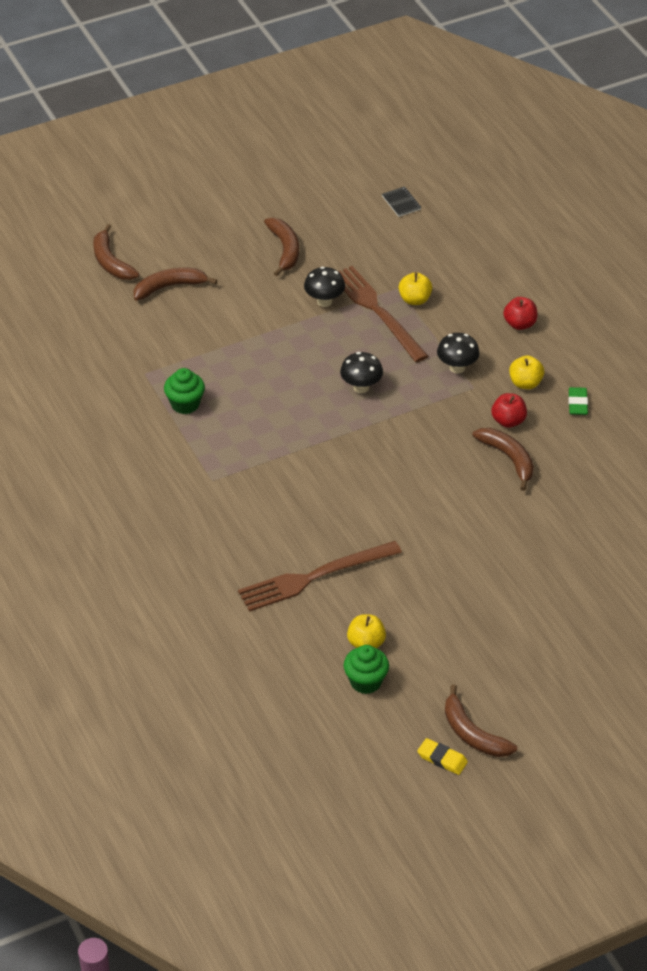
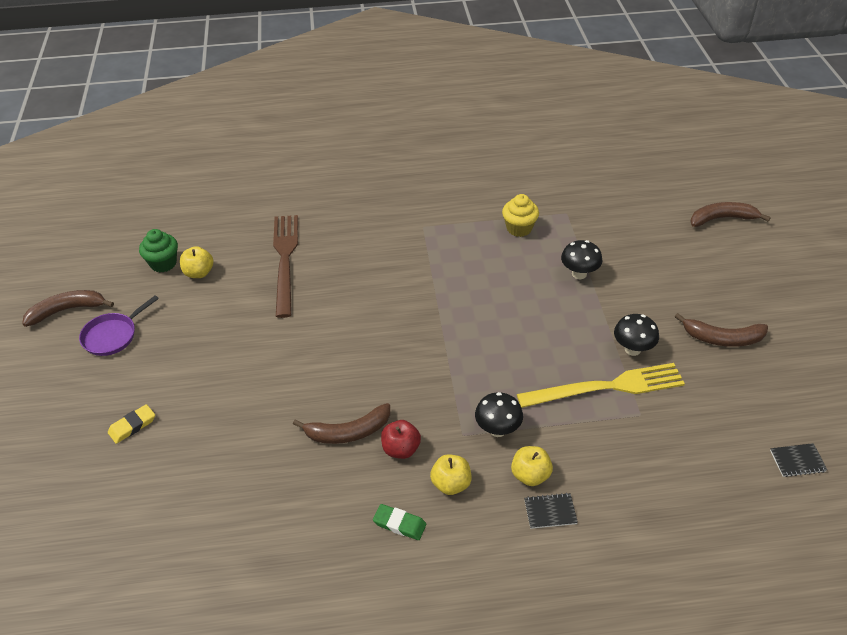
camera: 110 degrees right, 0 degrees up
brown banana [133,268,217,300] -> none
green cupcake [164,368,205,414] -> yellow cupcake [502,194,539,237]
brown fork [338,266,428,362] -> yellow fork [517,363,685,408]
black mushroom [340,352,383,393] -> black mushroom moved to [561,240,603,279]
yellow apple [399,272,433,305] -> yellow apple moved to [511,446,553,486]
yellow eraser [417,738,468,775] -> yellow eraser moved to [108,404,155,444]
red apple [503,297,537,330] -> black notebook [524,493,578,529]
none -> purple pan [79,295,159,356]

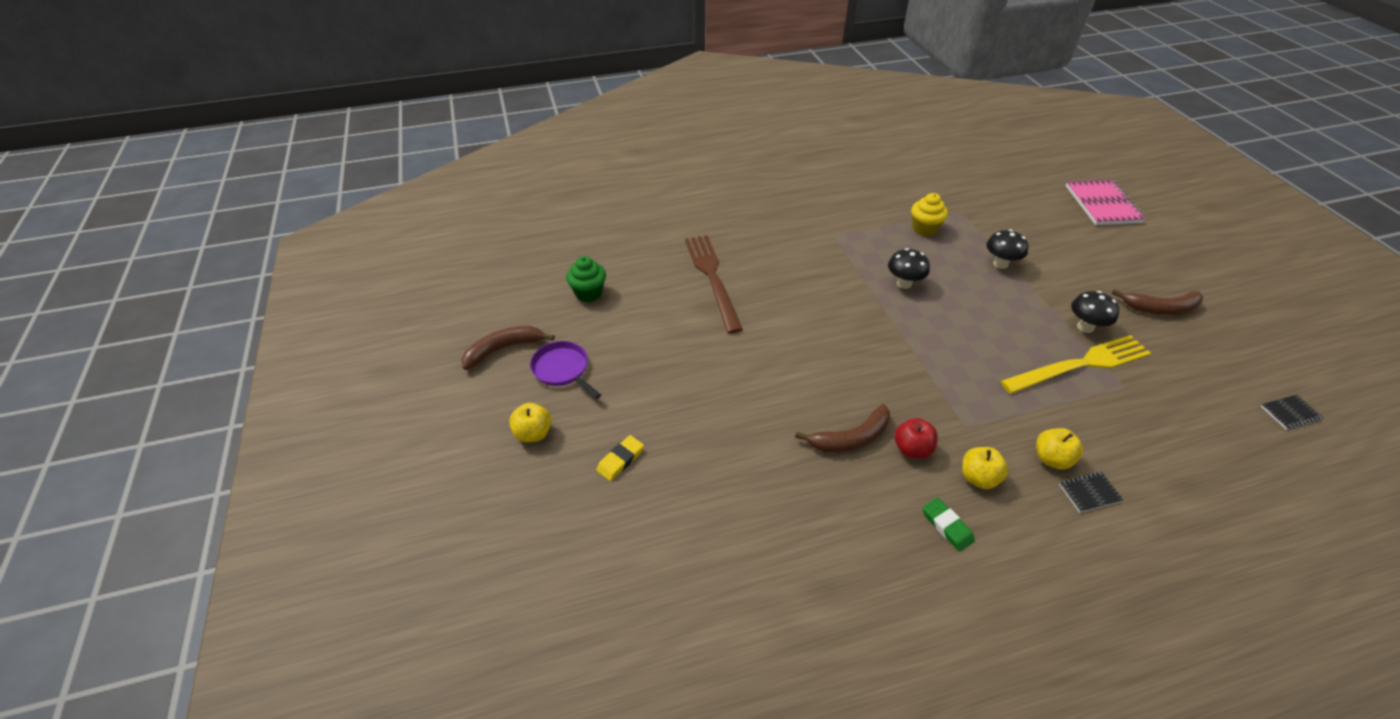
camera: 10 degrees left, 0 degrees up
purple pan [79,295,159,356] -> purple pan turned 105 degrees clockwise [530,341,601,399]
yellow apple [180,246,214,278] -> yellow apple moved to [509,403,552,442]
green eraser [373,504,426,540] -> green eraser turned 45 degrees clockwise [923,497,975,552]
black mushroom [475,392,523,437] -> black mushroom moved to [888,248,930,289]
brown banana [690,202,771,227] -> pink notebook [1066,180,1146,225]

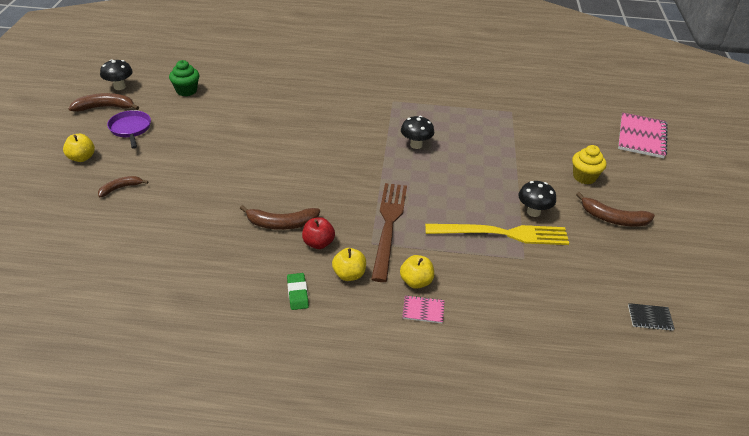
camera: 20 degrees right, 5 degrees down
yellow eraser [596,435,644,481] -> brown banana [98,176,148,197]
brown fork [685,235,743,333] -> brown fork moved to [371,183,407,282]
yellow cupcake [911,193,948,236] -> yellow cupcake moved to [572,145,606,184]
black mushroom [986,229,1029,269] -> black mushroom moved to [100,59,133,90]
black notebook [1059,472,1124,513] -> pink notebook [402,295,445,324]

